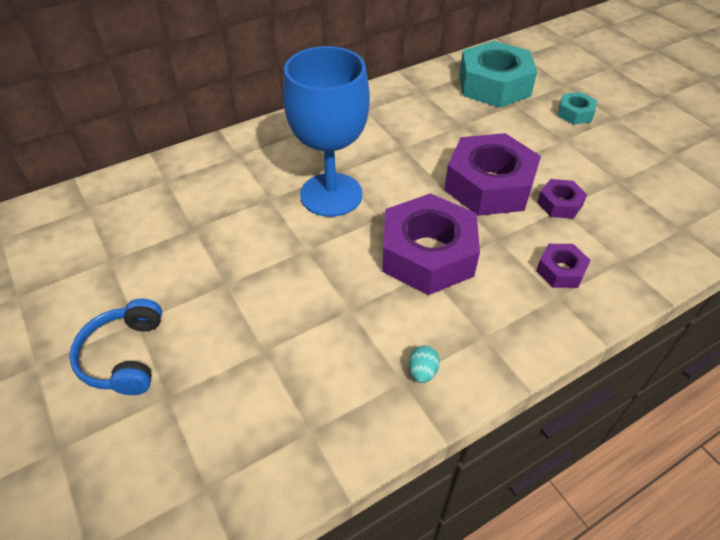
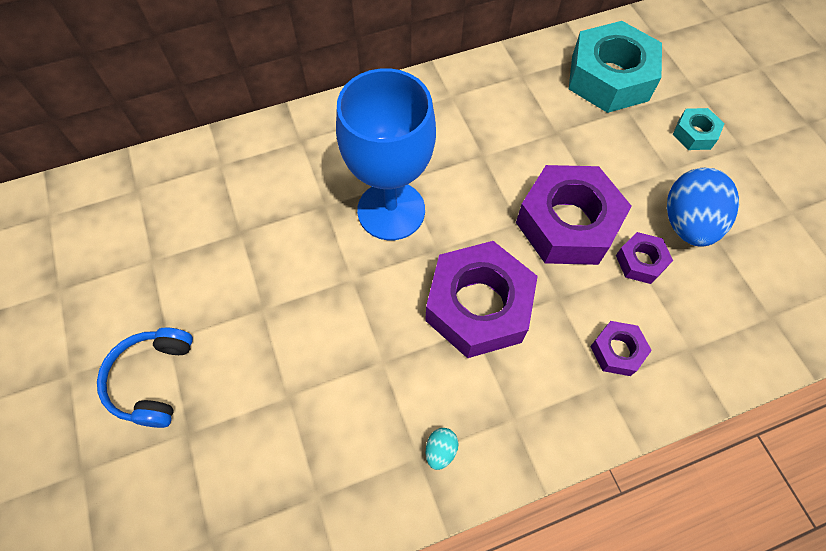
camera: 10 degrees right, 15 degrees up
none -> blue egg [667,168,739,247]

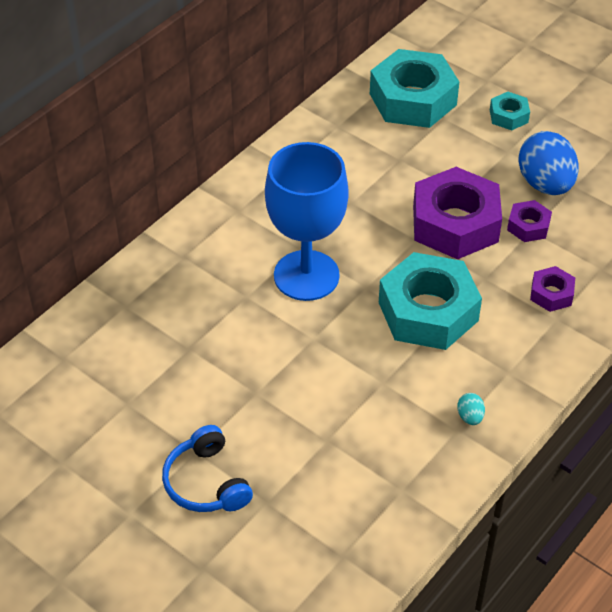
camera: 30 degrees left, 15 degrees down
purple nut [425,241,538,358] -> turquoise nut [379,252,482,350]

